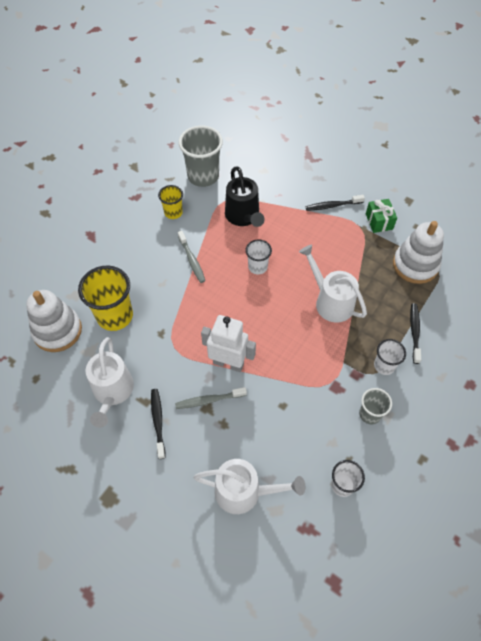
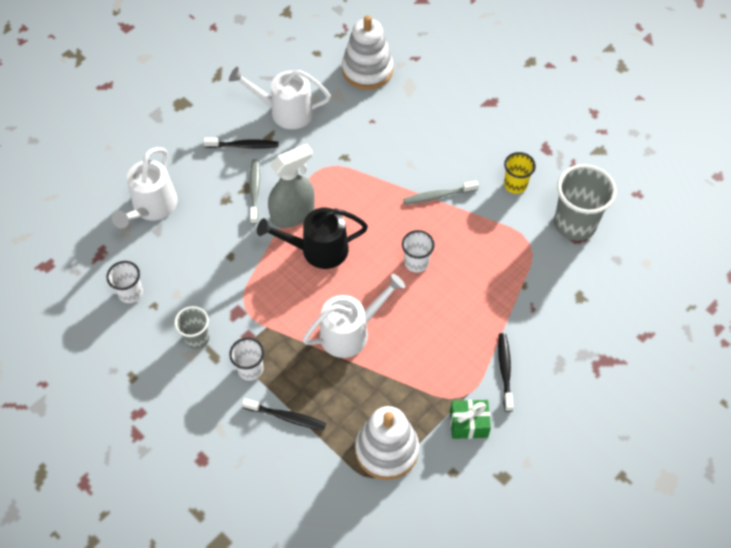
camera: 100 degrees right, 0 degrees up
yellow cup [78,266,133,331] -> none
white robot [201,315,256,372] -> grey spray bottle [268,144,315,228]
black watering can [225,166,265,227] -> black watering can moved to [257,208,368,269]

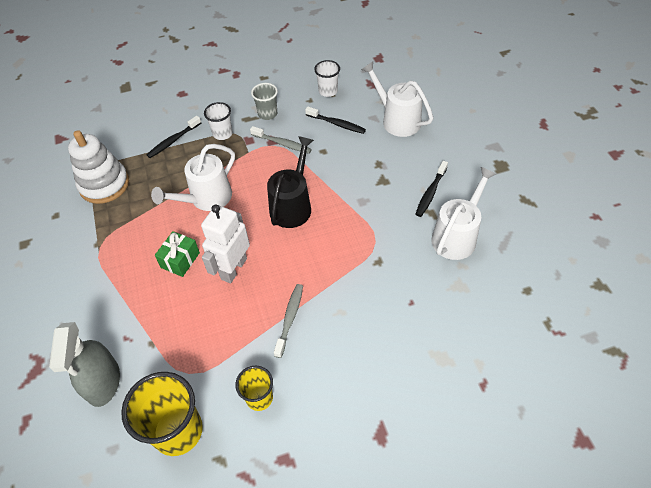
camera: 120 degrees right, 5 degrees down
grey toothbrush [249,159,260,224] -> grey toothbrush moved to [250,126,312,154]
grey spray bottle [268,144,315,228] -> grey spray bottle moved to [49,322,120,407]
white watering can [303,274,405,358] -> white watering can turned 45 degrees clockwise [151,144,235,211]
white stacking toy [342,15,393,90] -> none
white cup [402,230,435,273] -> white robot [201,205,250,283]
green gift [450,400,491,439] -> green gift moved to [155,231,200,277]
black toothbrush [498,333,513,412] -> black toothbrush moved to [305,106,366,134]
grey cup [554,164,616,241] -> yellow cup [121,372,203,456]

